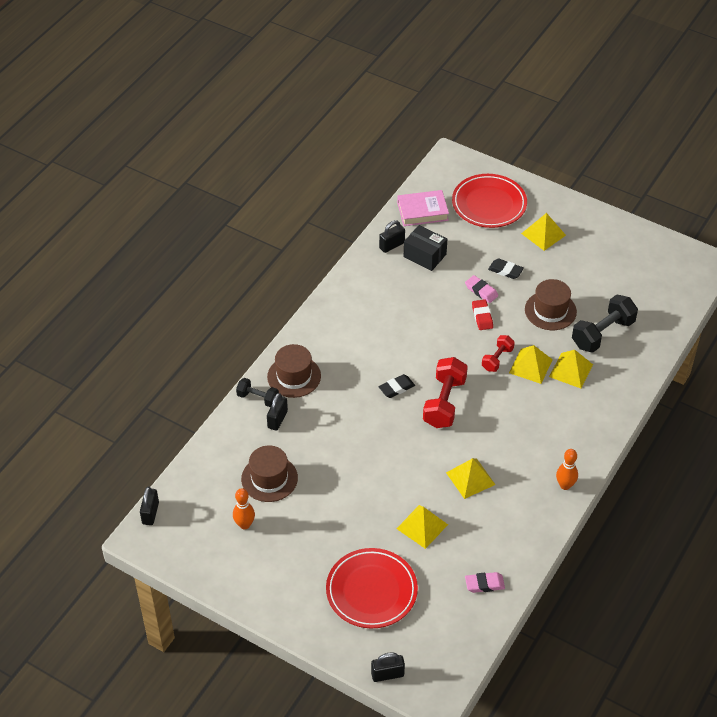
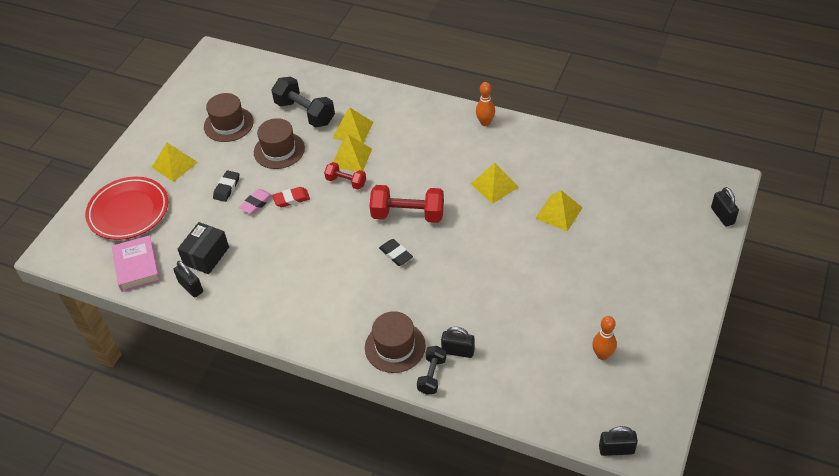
camera: 95 degrees left, 0 degrees up
brown hat [241,445,298,502] -> brown hat moved to [204,93,254,142]
red plate [326,548,418,628] -> none
pink eraser [465,572,505,593] -> none

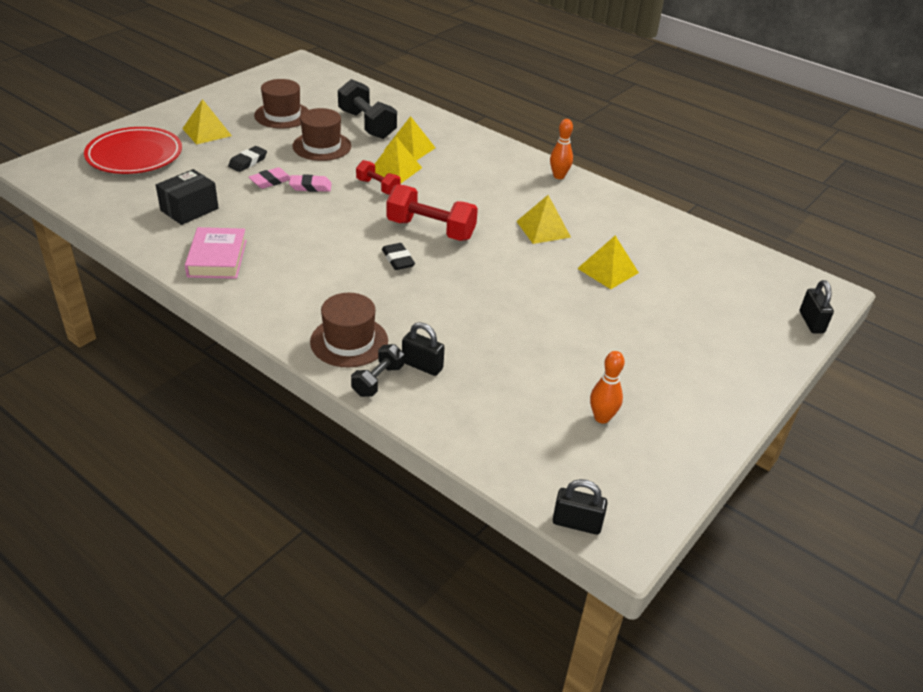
camera: 10 degrees right, 10 degrees down
pink book [112,235,161,292] -> pink book moved to [185,227,247,279]
black padlock [173,261,203,298] -> none
red eraser [272,187,310,207] -> pink eraser [289,174,332,192]

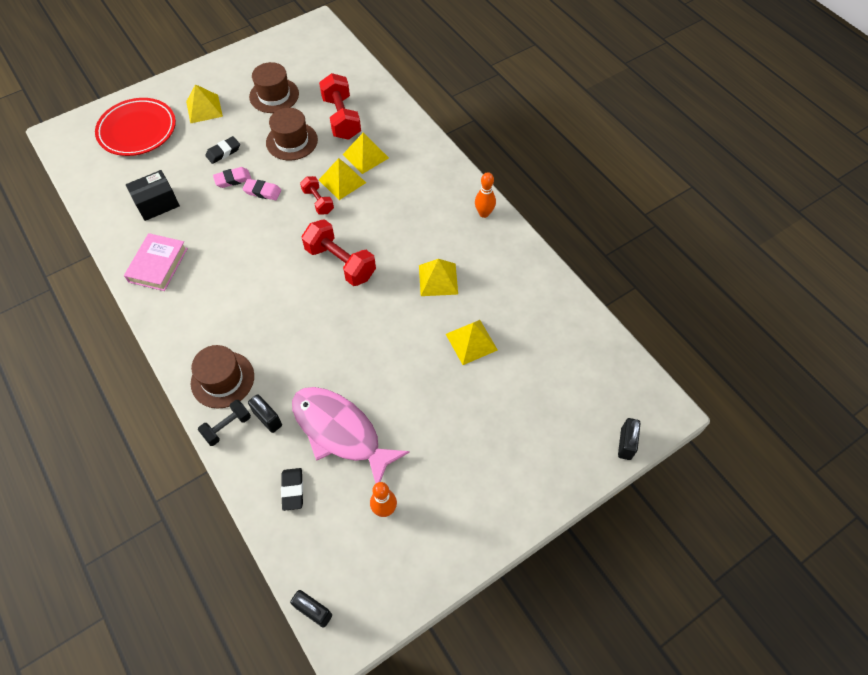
camera: 20 degrees right, 20 degrees up
black dumbbell [338,79,397,139] -> red dumbbell [319,73,361,140]
black eraser [382,243,415,270] -> black eraser moved to [281,468,303,511]
none -> pink fish [292,387,410,484]

